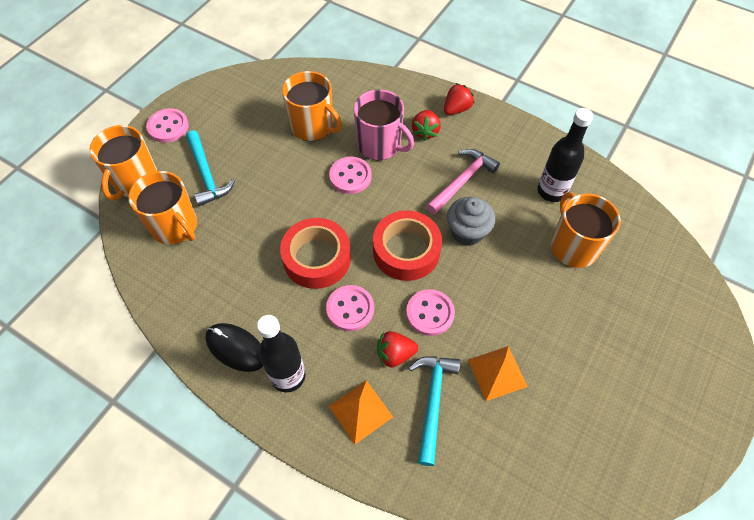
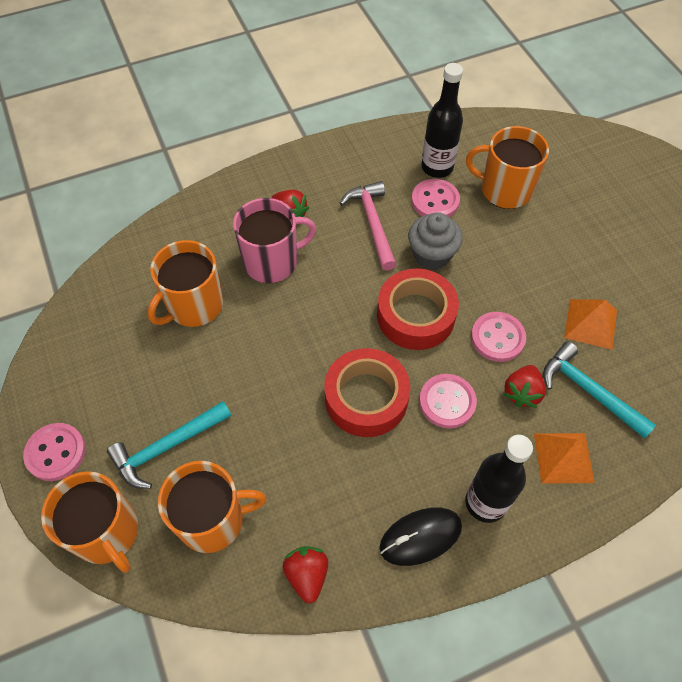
camera: 55 degrees left, 0 degrees up
turquoise hammer [186,130,235,206] -> turquoise hammer turned 135 degrees clockwise [107,401,231,489]
orange mug [282,71,342,141] -> orange mug turned 150 degrees clockwise [148,240,223,327]
pink button [329,157,372,194] -> pink button moved to [411,179,460,217]
red strawberry [444,83,474,115] -> red strawberry moved to [283,546,329,603]

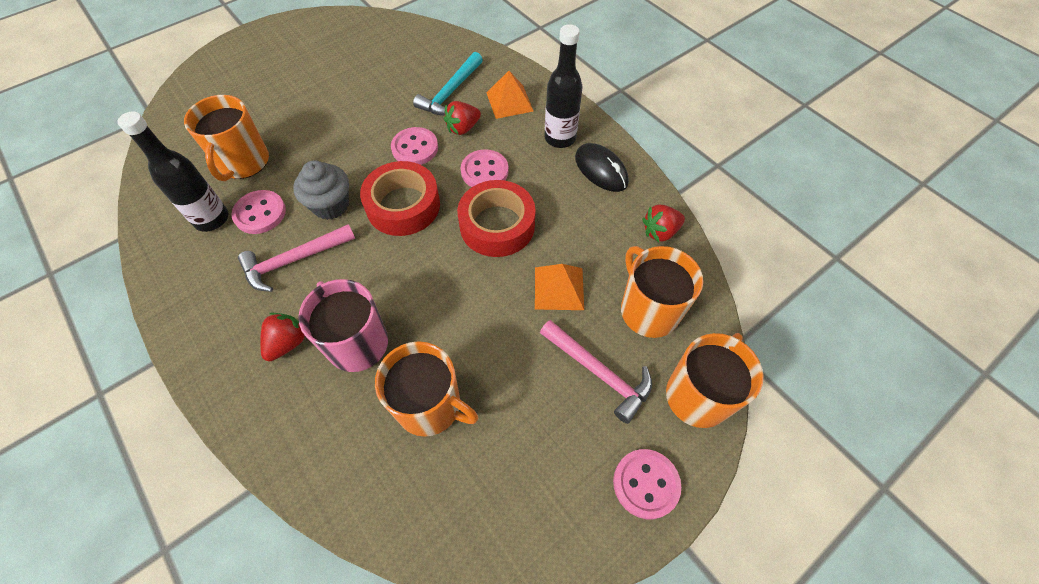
camera: 105 degrees left, 0 degrees up
turquoise hammer [107,401,231,489] -> pink hammer [540,320,652,424]
red strawberry [503,365,546,408] -> red strawberry turned 135 degrees clockwise [444,101,481,135]
orange pyramid [564,299,617,350] -> orange pyramid moved to [535,264,584,310]

